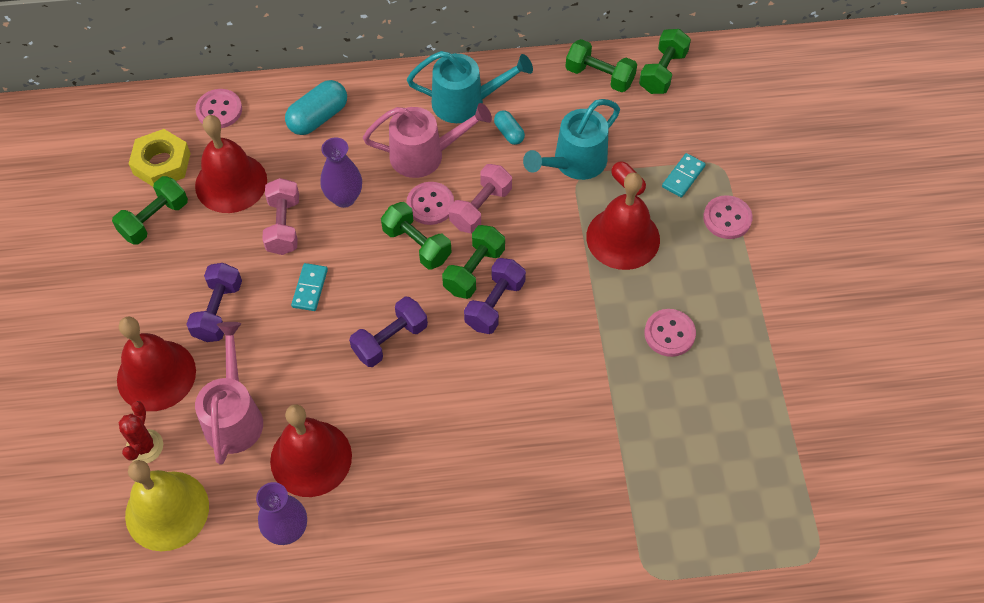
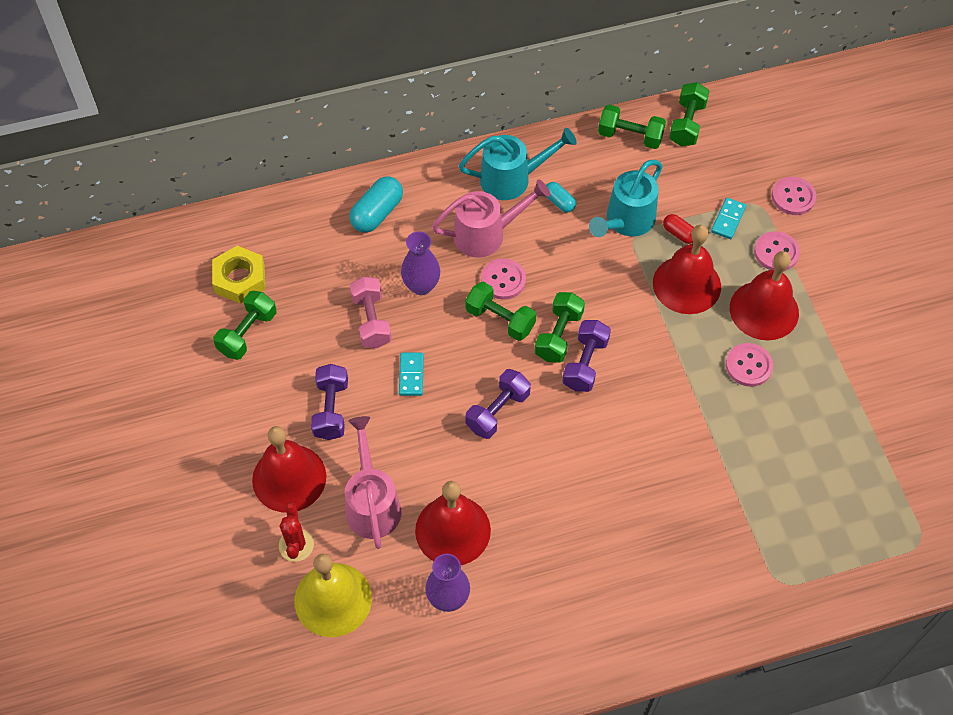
camera: 10 degrees left, 0 degrees up
pink button [195,89,242,128] -> pink button moved to [772,177,817,215]
red bell [195,115,267,213] -> red bell moved to [730,251,799,340]
pink dumbbell [449,164,512,233] -> none

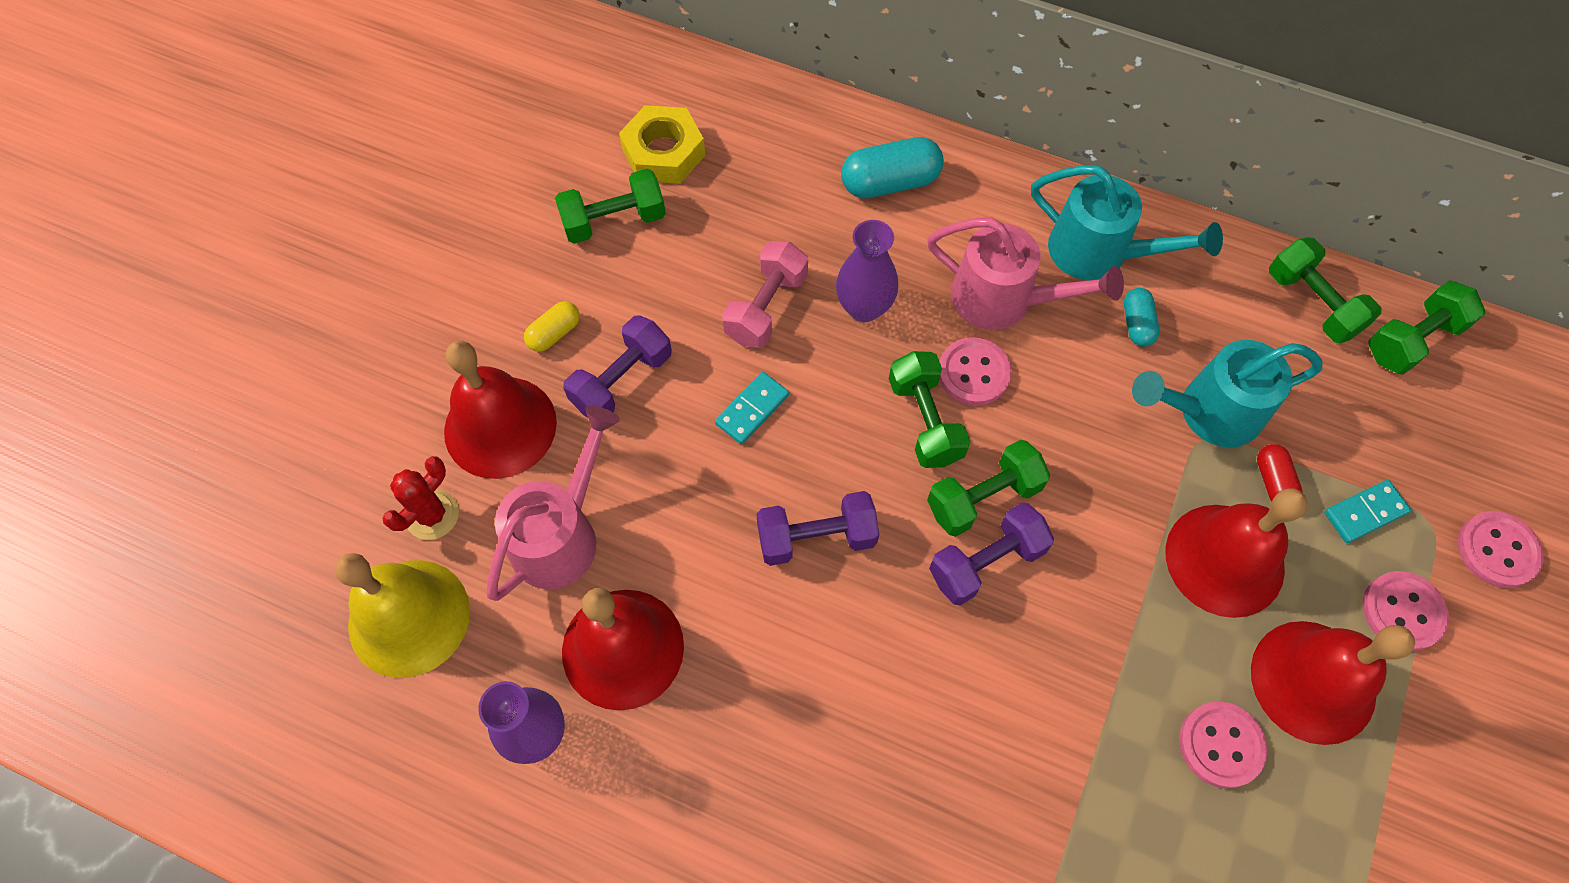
camera: 40 degrees right, 5 degrees up
none -> yellow capsule [524,301,580,352]

